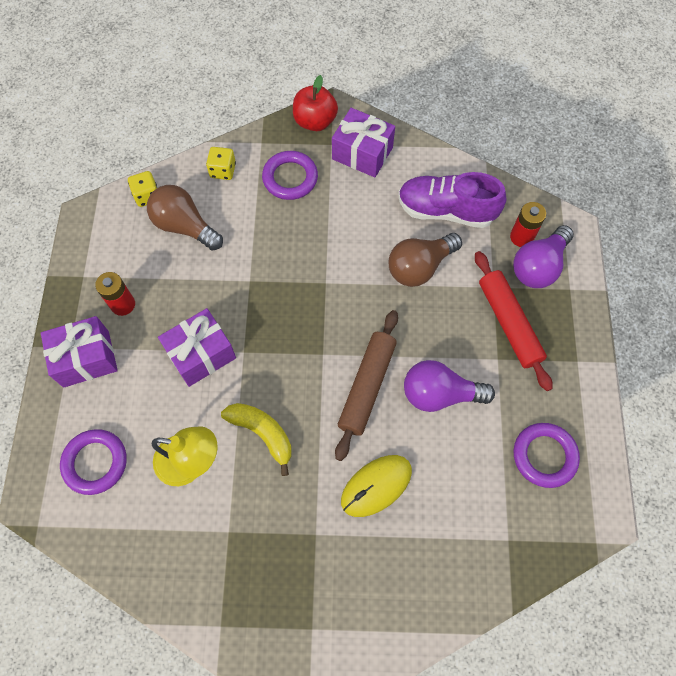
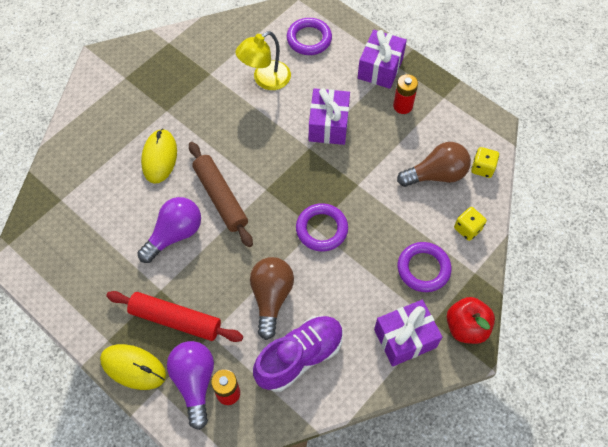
camera: 130 degrees right, 5 degrees down
yellow banana [221,403,292,476] -> none
purple ring [513,423,580,488] -> purple ring moved to [296,203,348,252]
none -> yellow mouse [100,344,166,390]

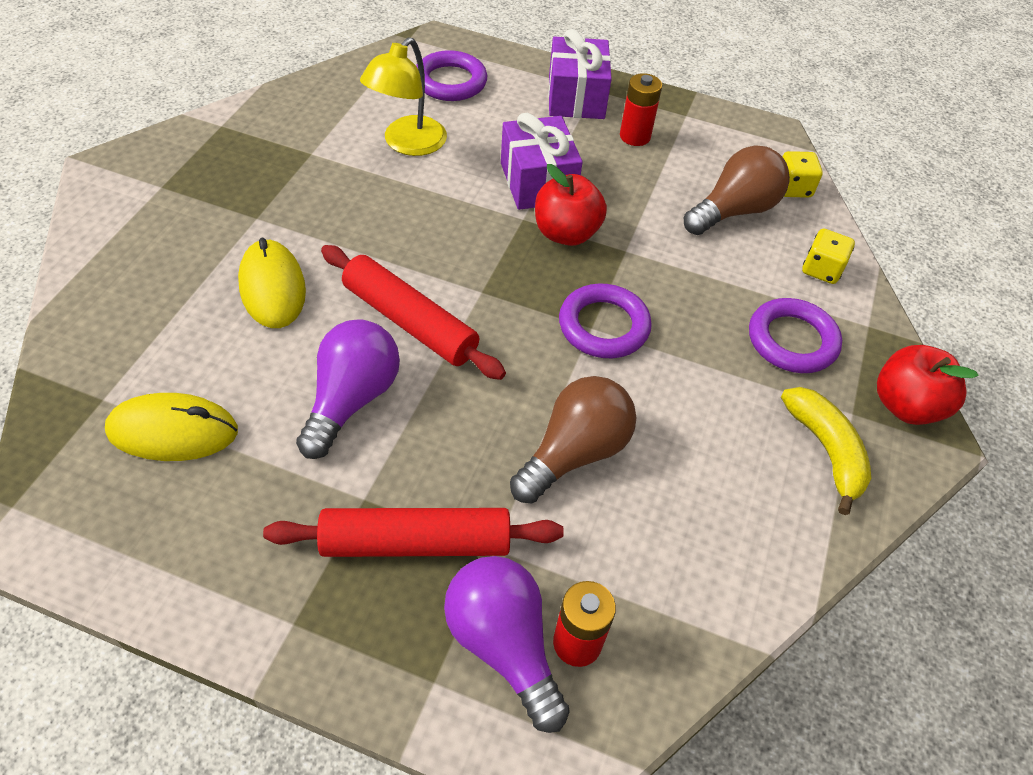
camera: 25 degrees left, 10 degrees down
yellow mouse [100,344,166,390] -> yellow mouse moved to [105,393,238,461]
brown rolling pin [189,142,253,247] -> red rolling pin [321,245,506,380]
brown light bulb [250,257,294,340] -> brown light bulb turned 60 degrees clockwise [510,376,637,504]
purple shoe [253,316,343,392] -> none
purple gift [374,300,442,367] -> yellow banana [781,387,871,515]
none -> red apple [535,164,607,246]

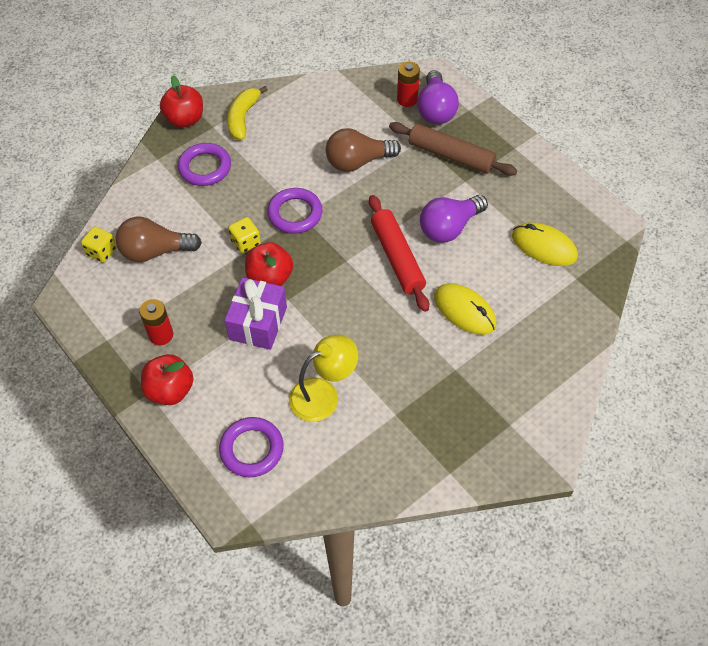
camera: 145 degrees left, 5 degrees up
yellow mouse [238,238,306,328] -> yellow mouse turned 60 degrees counterclockwise [434,283,496,335]
red rolling pin [263,508,564,557] -> brown rolling pin [389,122,517,176]
purple gift [548,29,612,119] -> red apple [141,354,194,405]
yellow dice [802,229,855,284] -> yellow dice moved to [228,217,261,253]

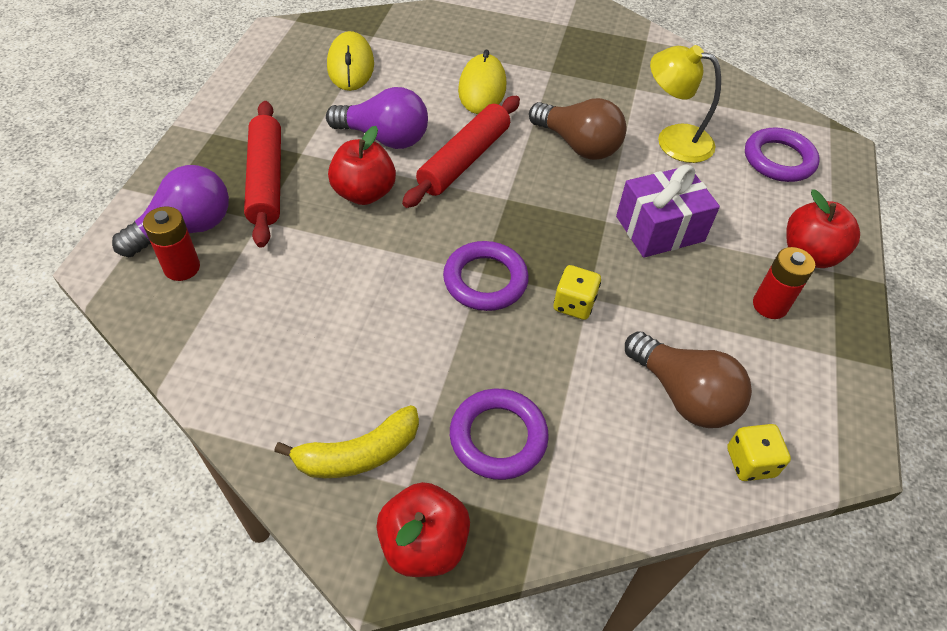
camera: 130 degrees left, 5 degrees down
red apple [245,242,293,286] -> red apple moved to [328,126,396,205]
brown light bulb [326,128,401,172] -> brown light bulb moved to [529,98,627,160]
brown rolling pin [389,122,517,176] -> red rolling pin [244,101,281,248]

